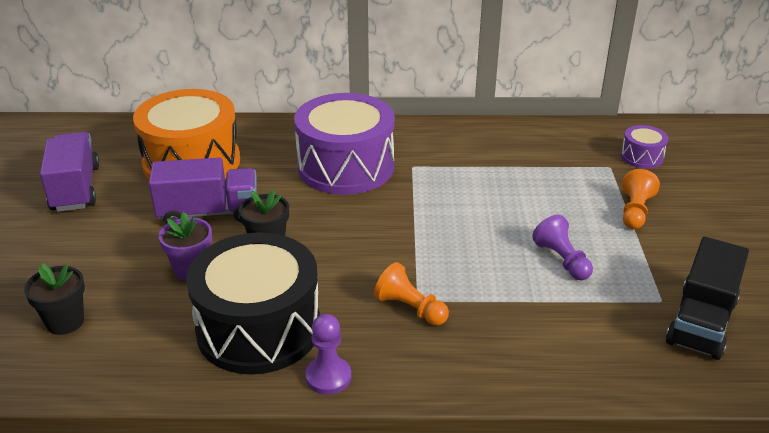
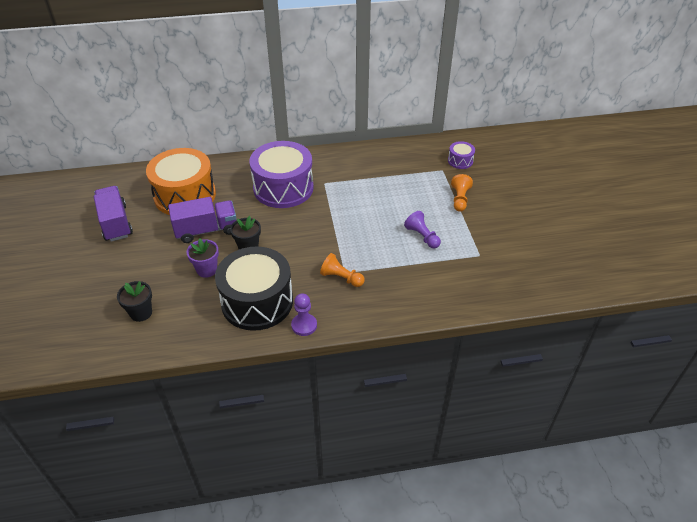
camera: 10 degrees left, 10 degrees up
black truck [666,237,749,360] -> none

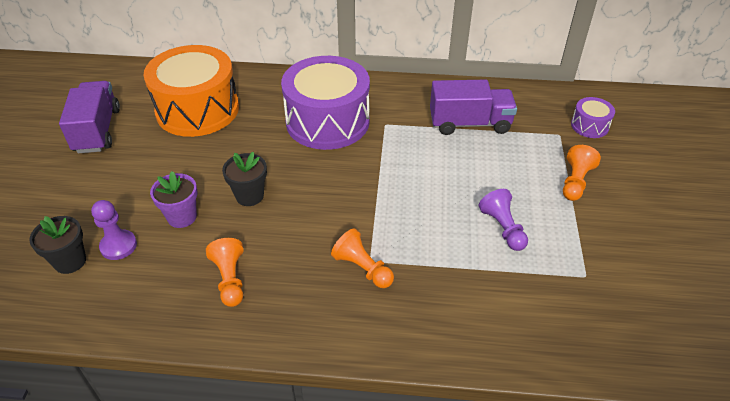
camera: 15 degrees right, 0 degrees up
purple truck [168,197,237,243] -> purple truck moved to [430,80,517,135]
black drum [215,247,293,331] -> orange pawn [206,238,244,307]
purple pawn [291,293,317,336] -> purple pawn moved to [91,200,137,260]

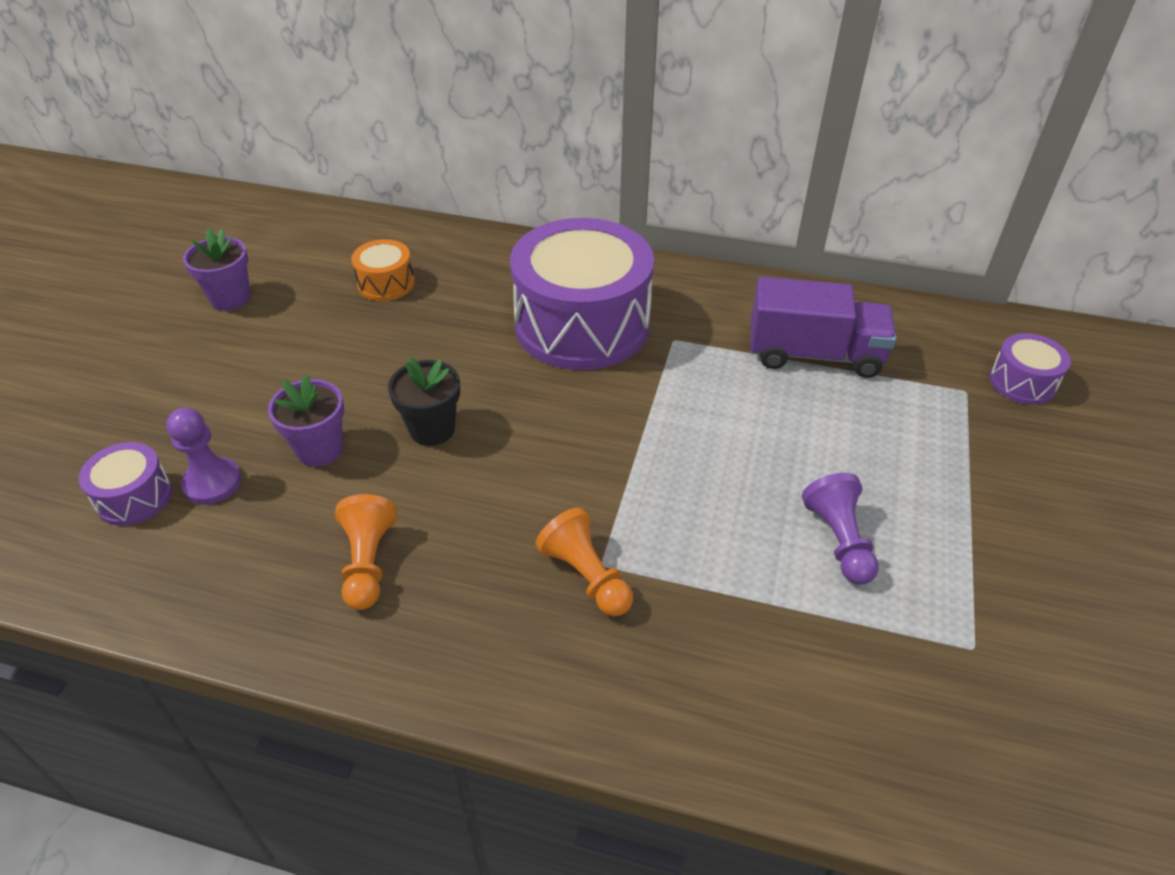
camera: 10 degrees right, 0 degrees up
black flower pot [29,216,86,274] -> purple drum [79,442,172,526]
purple truck [59,81,120,153] -> purple flower pot [183,229,251,311]
orange drum [143,45,239,137] -> orange drum [352,239,415,301], size x0.44
orange pawn [563,145,601,201] -> none

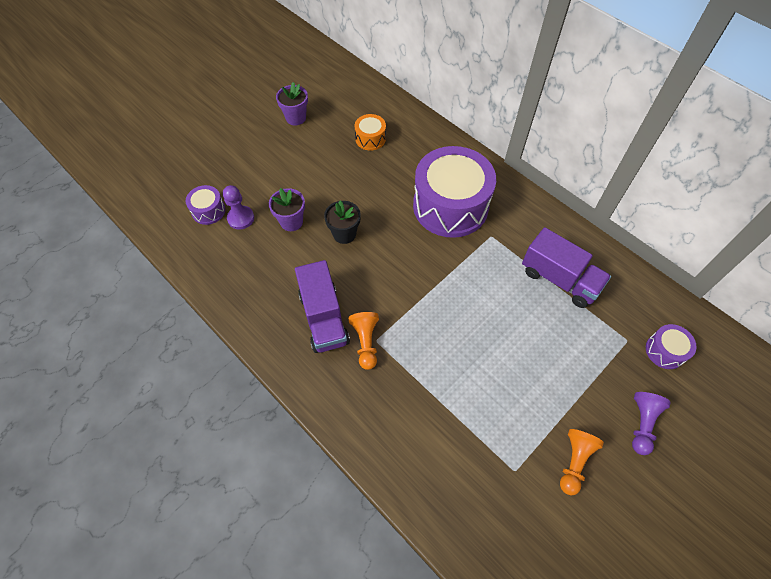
camera: 30 degrees right, 15 degrees up
orange pawn [335,494,397,610] -> orange pawn moved to [560,429,604,495]
purple pawn [802,473,879,585] -> purple pawn moved to [632,392,671,455]
none -> purple truck [295,260,350,353]

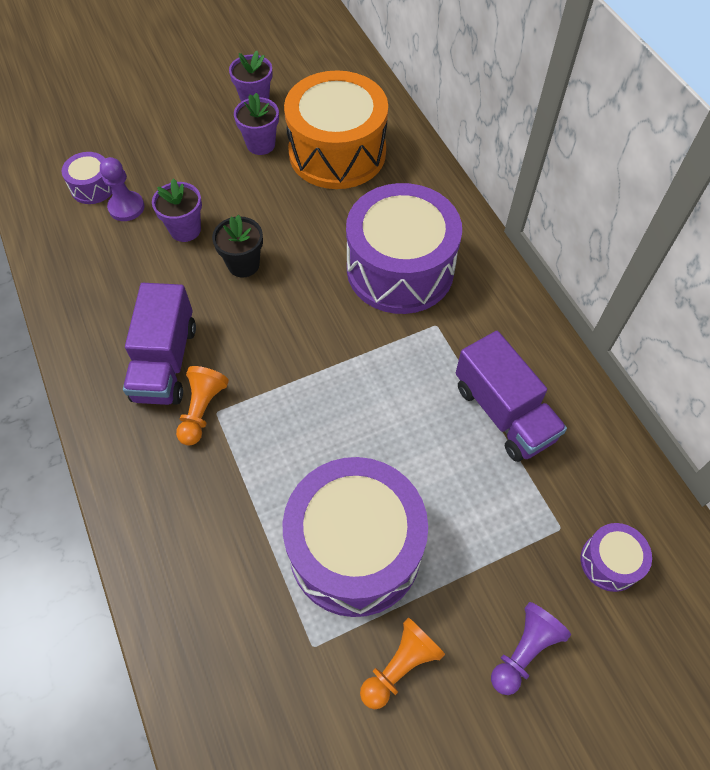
camera: 20 degrees right, 0 degrees up
orange drum [355,114,386,151] -> orange drum [284,70,388,189], size x2.28
none -> purple flower pot [234,93,279,155]
none -> purple drum [283,457,428,617]

